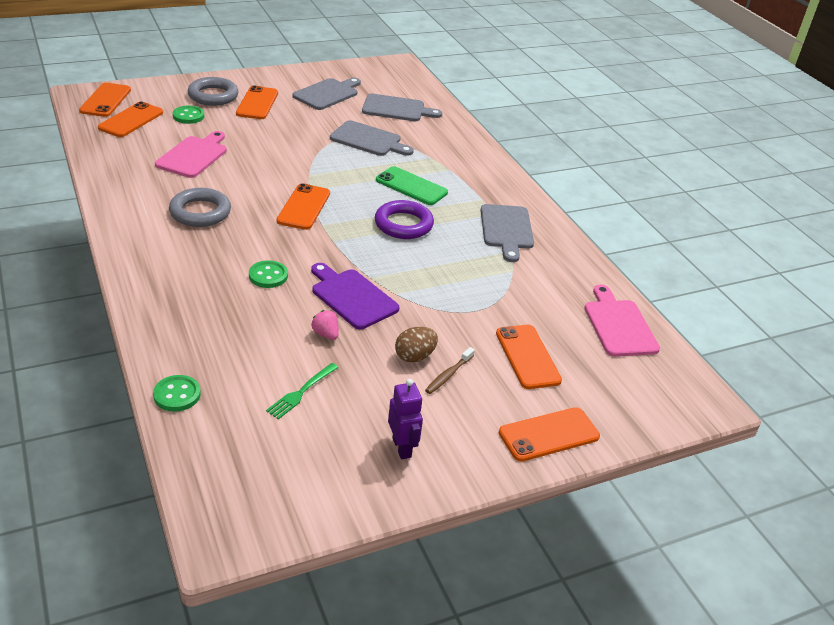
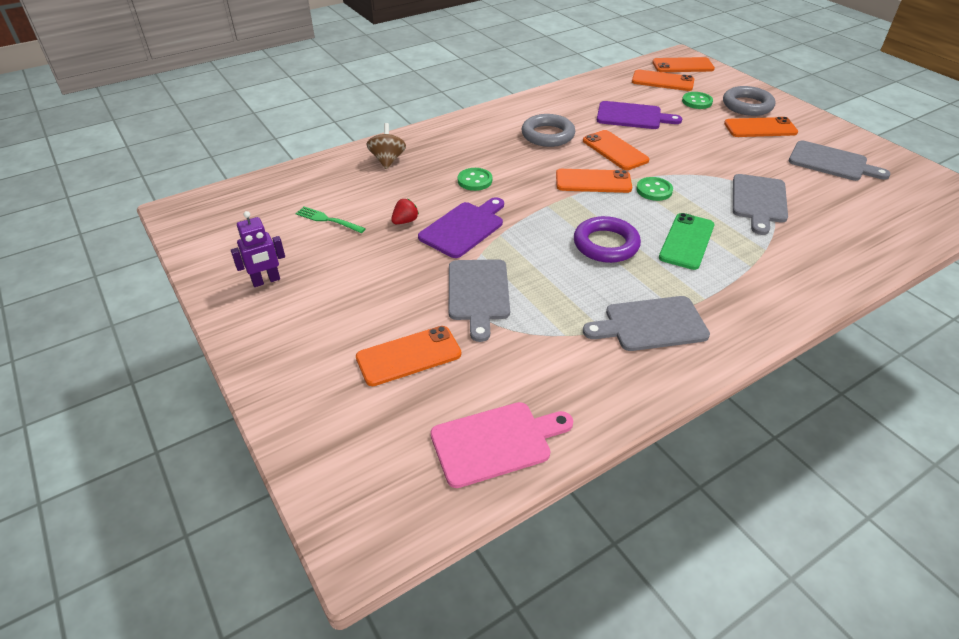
camera: 85 degrees right, 5 degrees up
green button [153,375,201,412] -> green button moved to [636,177,673,201]
pink cutting board [155,131,227,178] -> purple cutting board [597,101,682,129]
pink strawberry [311,310,339,340] -> red strawberry [391,199,419,224]
grey cutting board [362,94,442,121] -> grey cutting board moved to [449,259,510,342]
brown egg [395,327,438,362] -> none
brown toothbrush [425,347,475,394] -> none
orange phone [499,407,600,462] -> orange phone moved to [583,130,649,170]
none -> brown spinning top [367,123,406,169]

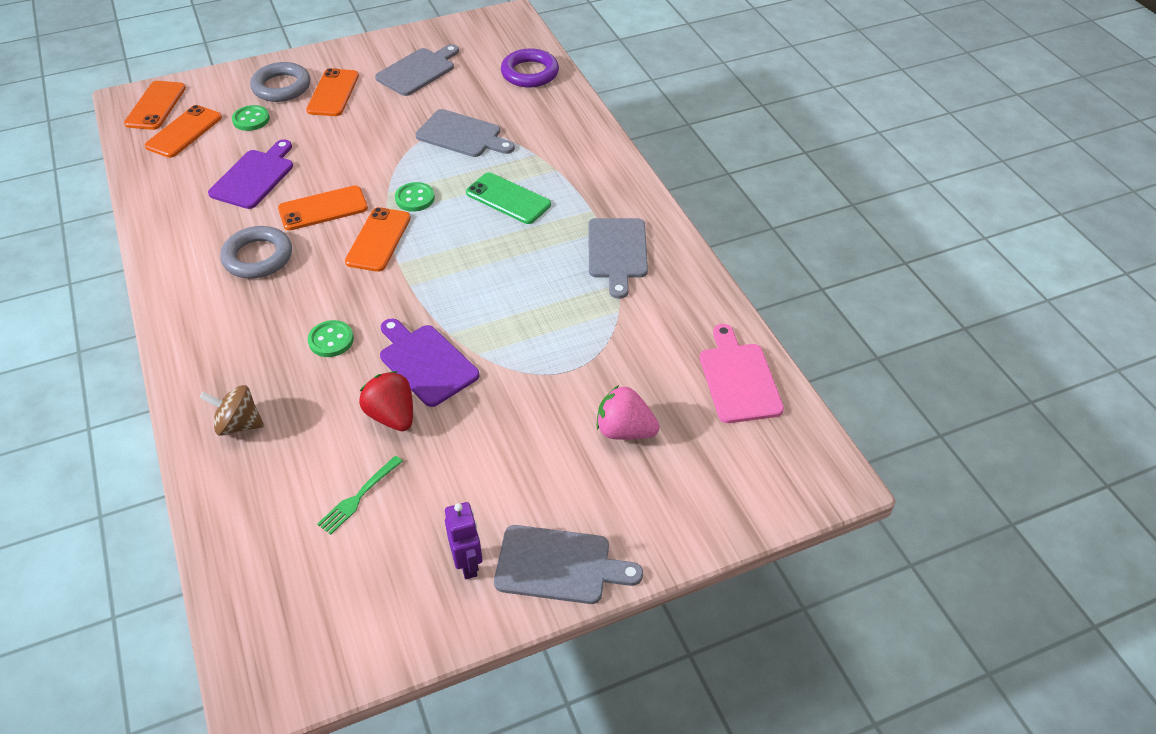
camera: 80 degrees left, 5 degrees up
orange phone [356,326,461,386] -> pink strawberry [597,385,659,440]
red strawberry [391,199,419,224] -> red strawberry [359,371,413,431], size x1.70
grey cutting board [449,259,510,342] -> grey cutting board moved to [494,525,643,604]
purple ring [574,216,641,263] -> purple ring moved to [501,48,559,88]

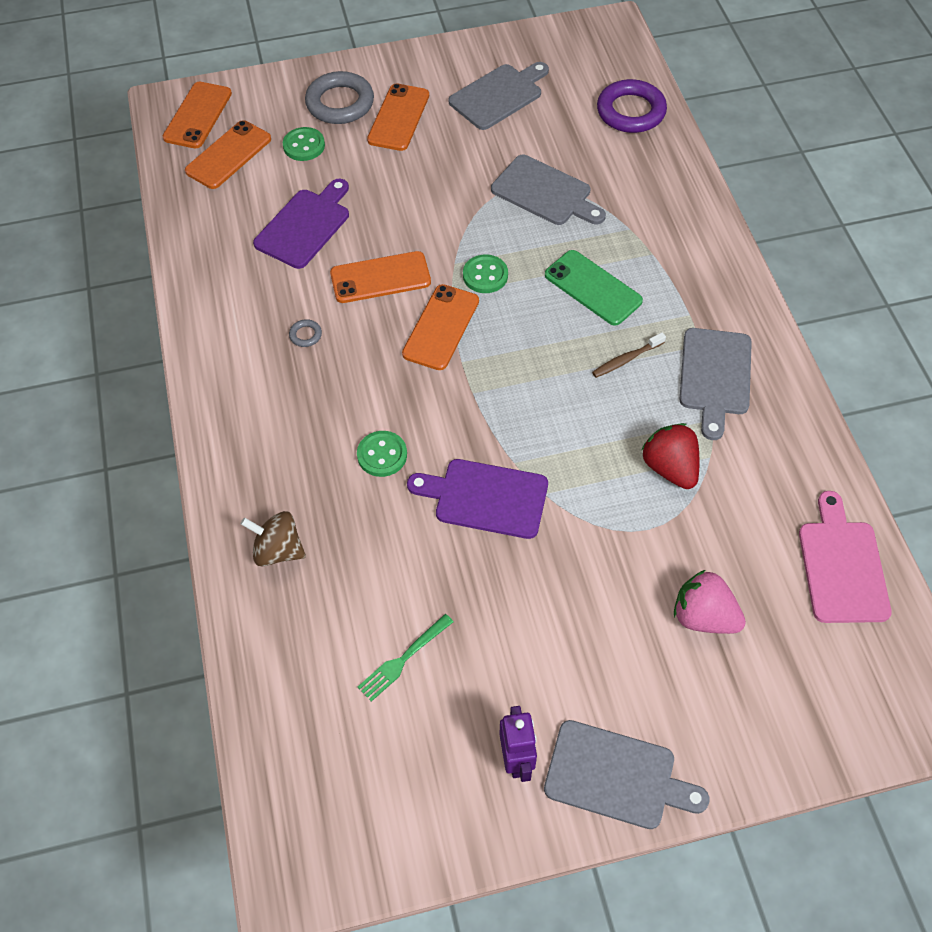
camera: 10 degrees right, 10 degrees up
grey ring [220,226,292,278] -> grey ring [289,319,322,347], size x0.42
red strawberry [359,371,413,431] -> red strawberry moved to [642,423,699,489]
purple cutting board [380,319,480,407] -> purple cutting board turned 45 degrees counterclockwise [407,459,548,539]
none -> brown toothbrush [592,332,666,378]

